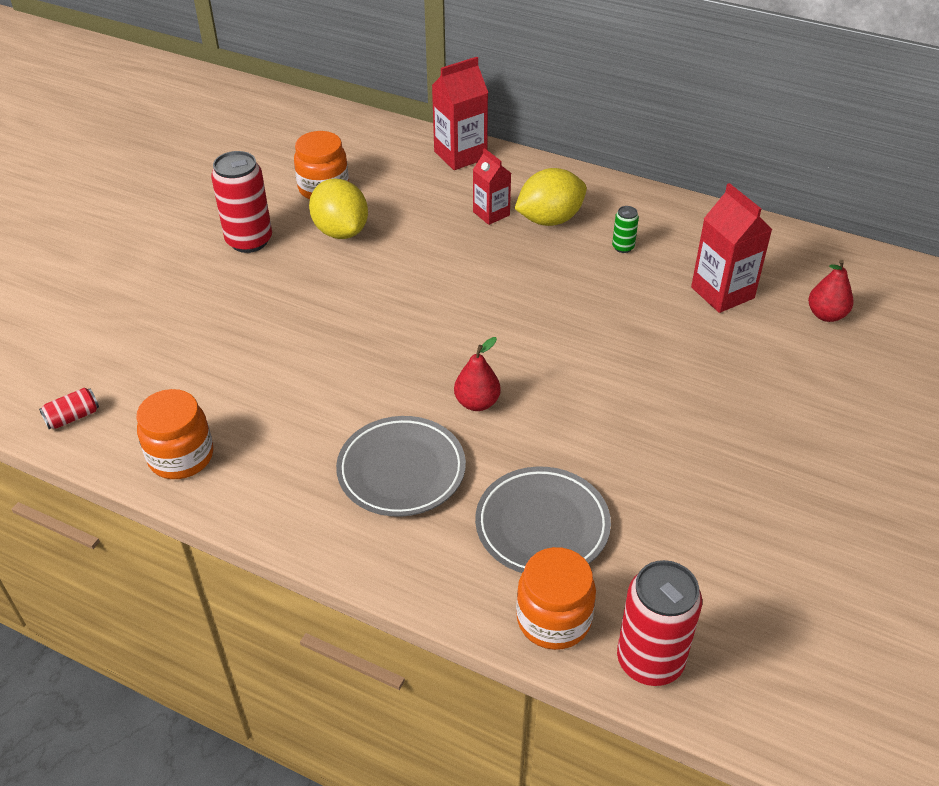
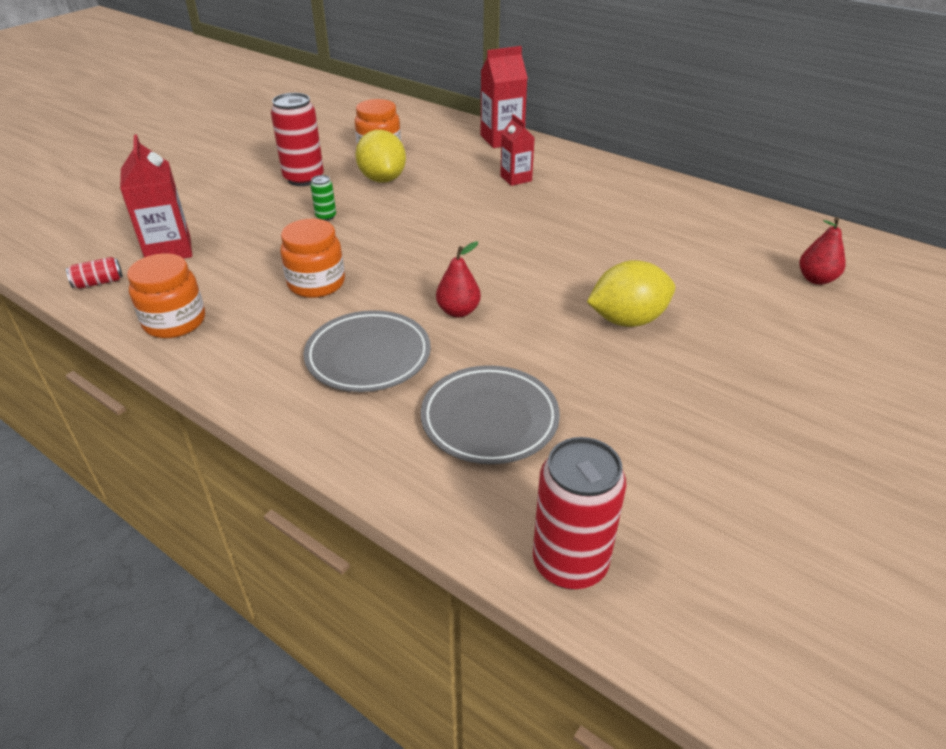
camera: 10 degrees right, 5 degrees down
yellow lemon [514,168,587,226] -> yellow lemon moved to [587,260,675,327]
orange jar [516,547,596,650] -> orange jar moved to [280,219,345,298]
green can [612,206,639,253] -> green can moved to [310,175,336,221]
red carton [691,183,773,313] -> red carton moved to [120,134,192,259]

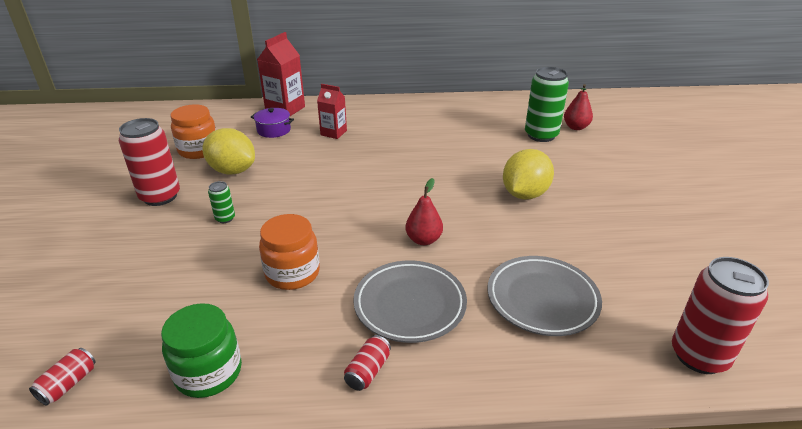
camera: 40 degrees left, 5 degrees down
red carton [120,134,192,259] -> none
orange jar [127,253,205,338] -> green jar [161,303,242,398]
none -> purple pot [251,108,294,138]
none -> red can [344,335,391,391]
none -> green can [525,67,569,142]

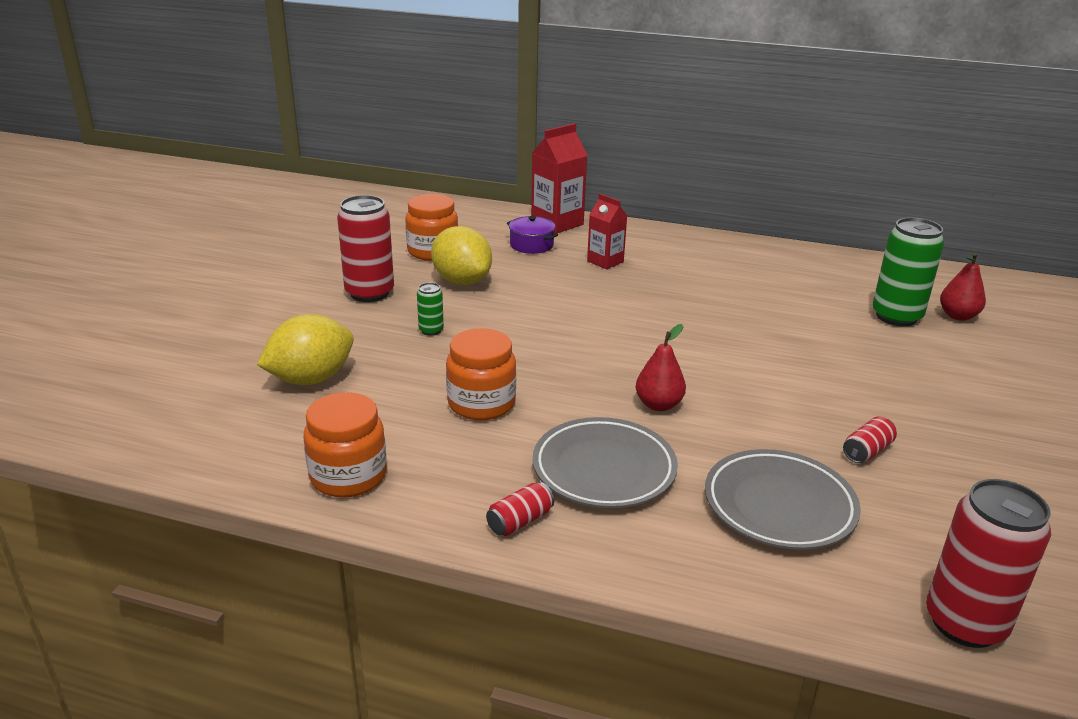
camera: 20 degrees right, 5 degrees down
red can [29,348,96,406] -> red can moved to [843,416,897,463]
green jar [161,303,242,398] -> orange jar [303,392,387,498]
yellow lemon [503,149,554,200] -> yellow lemon moved to [257,314,354,385]

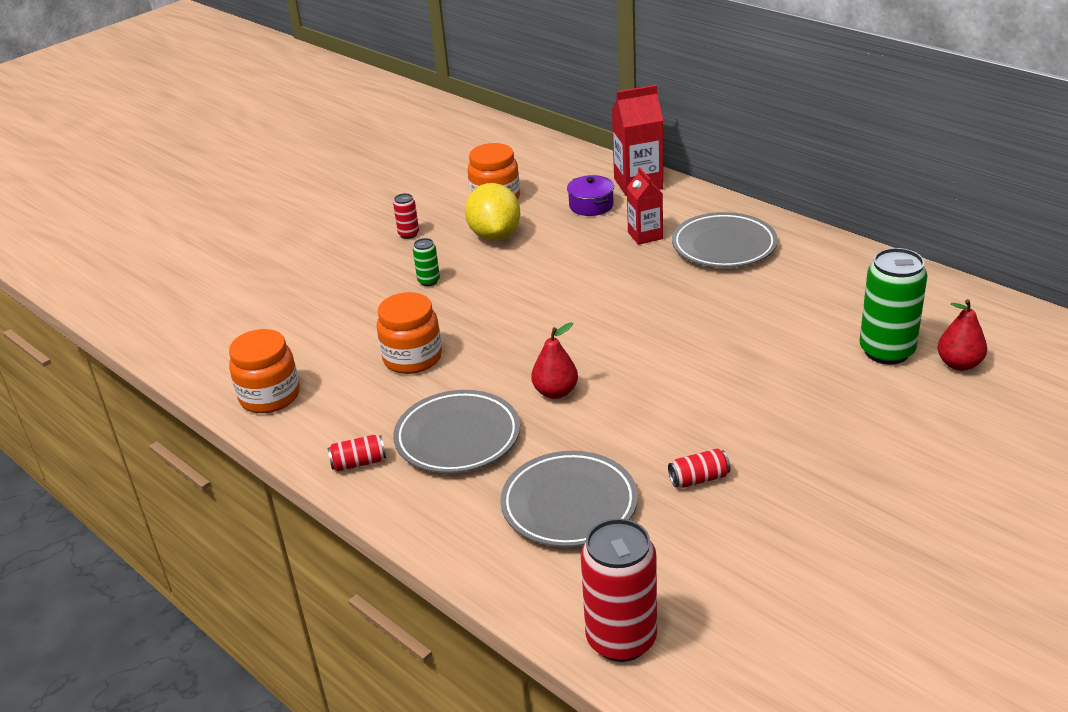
camera: 30 degrees right, 5 degrees up
yellow lemon [257,314,354,385] -> none
red can [337,195,394,302] -> red can [393,193,419,239], size x0.47
none -> grey plate [672,212,778,268]

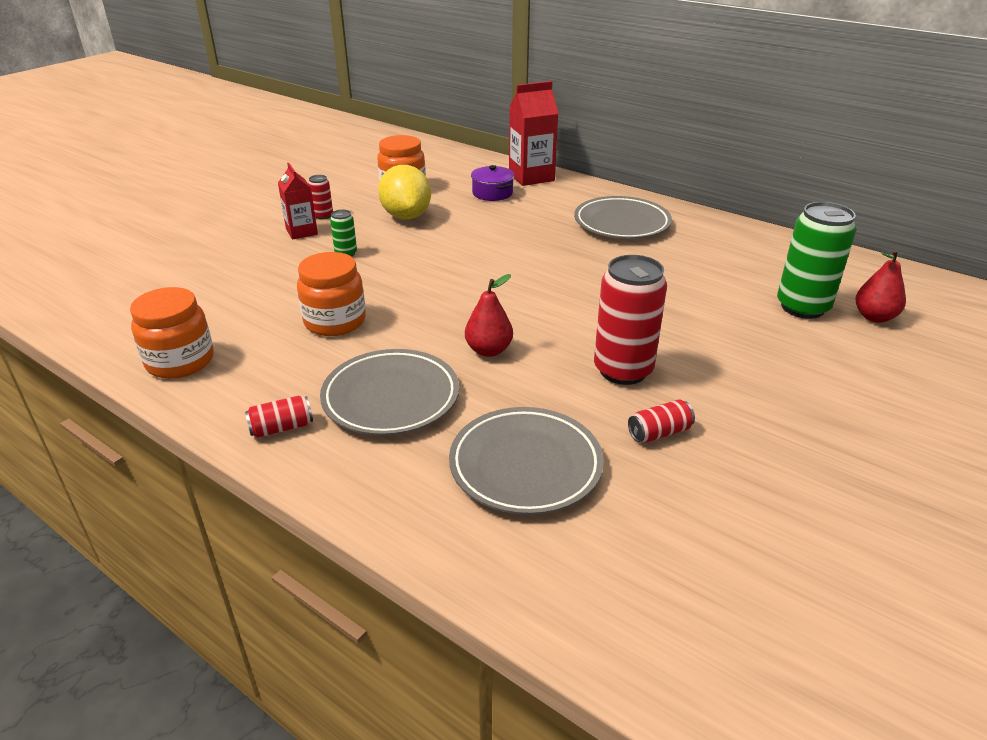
camera: 10 degrees left, 0 degrees up
red can [581,518,657,662] -> red can moved to [594,255,667,385]
red carton [627,167,663,245] -> red carton moved to [278,163,318,240]

